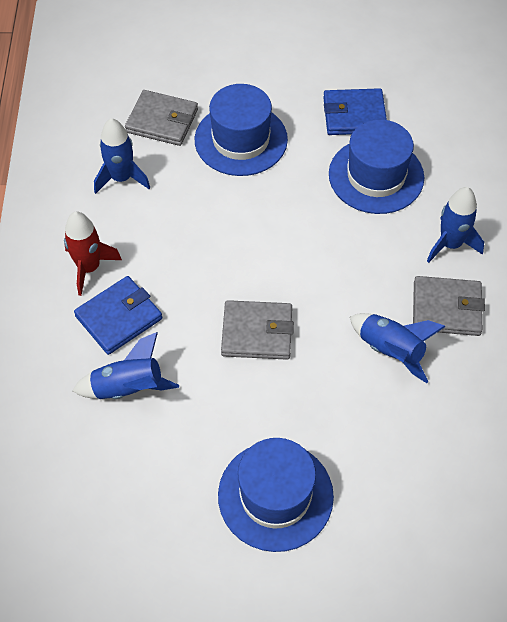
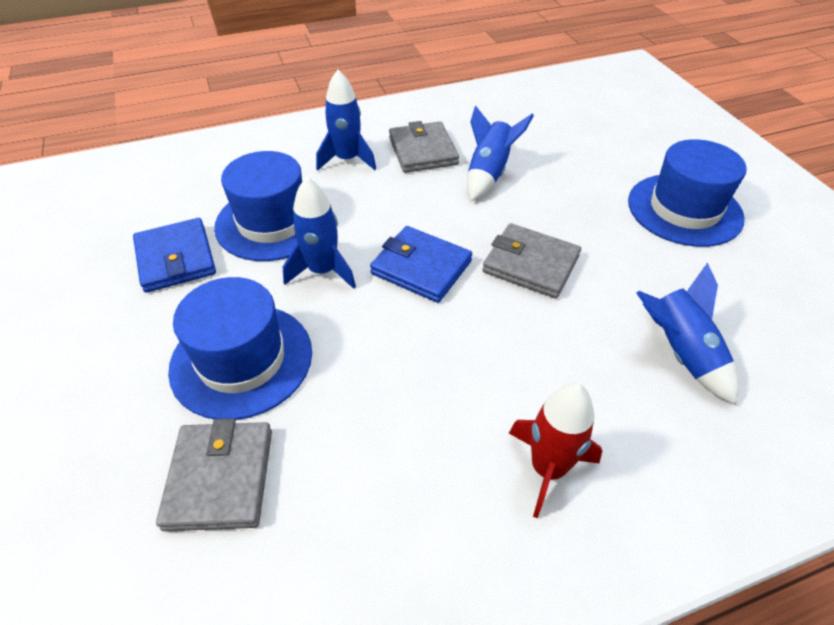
camera: 110 degrees left, 10 degrees down
blue wallet [74,276,162,355] -> blue wallet moved to [370,226,472,303]
blue rocket [94,118,150,194] -> blue rocket moved to [283,177,356,289]
grey wallet [221,300,294,360] -> grey wallet turned 45 degrees counterclockwise [482,223,581,298]

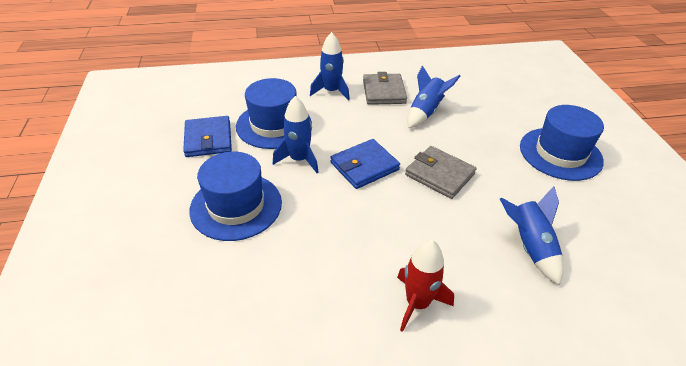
camera: 10 degrees right, 5 degrees down
grey wallet [156,418,272,531] -> none
blue wallet [370,226,472,303] -> blue wallet turned 75 degrees counterclockwise [330,139,400,189]

